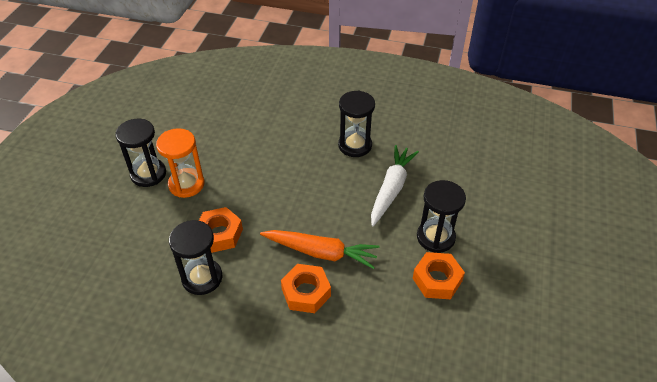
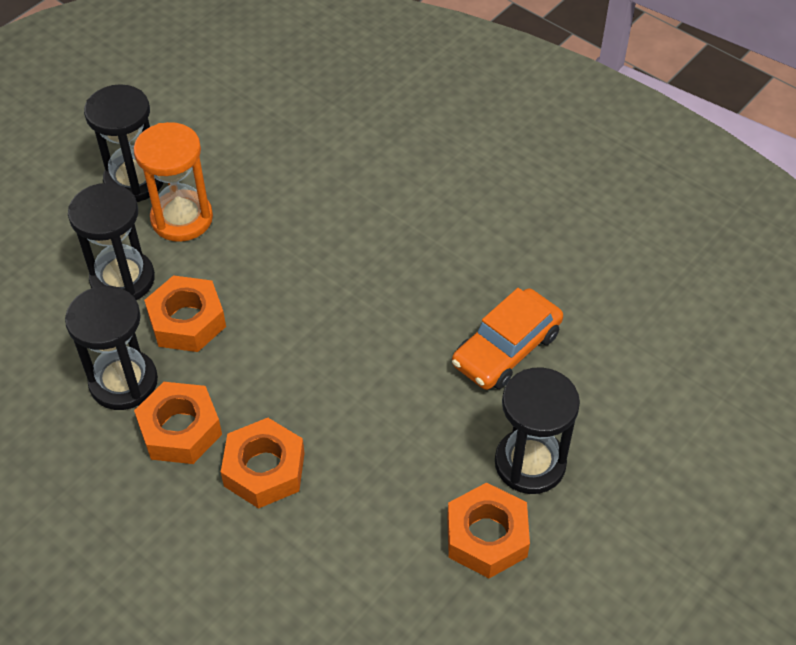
camera: 25 degrees right, 5 degrees up
orange carrot [260,230,380,269] -> none
black hourglass [338,90,375,157] -> black hourglass moved to [68,183,155,300]
white carrot [371,145,419,226] -> orange car [452,288,563,390]
none -> orange nut [134,382,222,464]

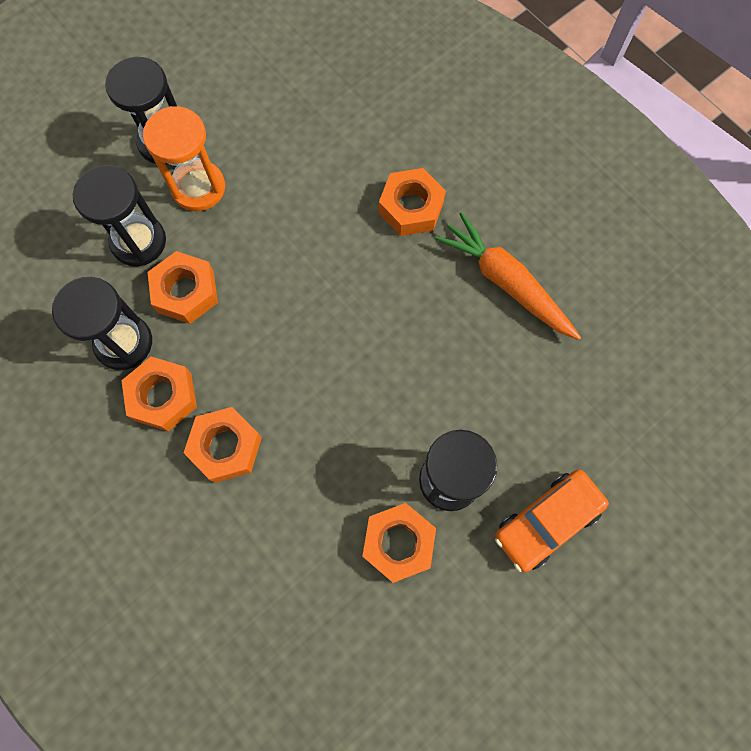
camera: 10 degrees right, 20 degrees up
orange car [452,288,563,390] -> orange car moved to [495,469,609,572]
none -> orange nut [379,168,446,236]
none -> orange carrot [435,212,581,340]

